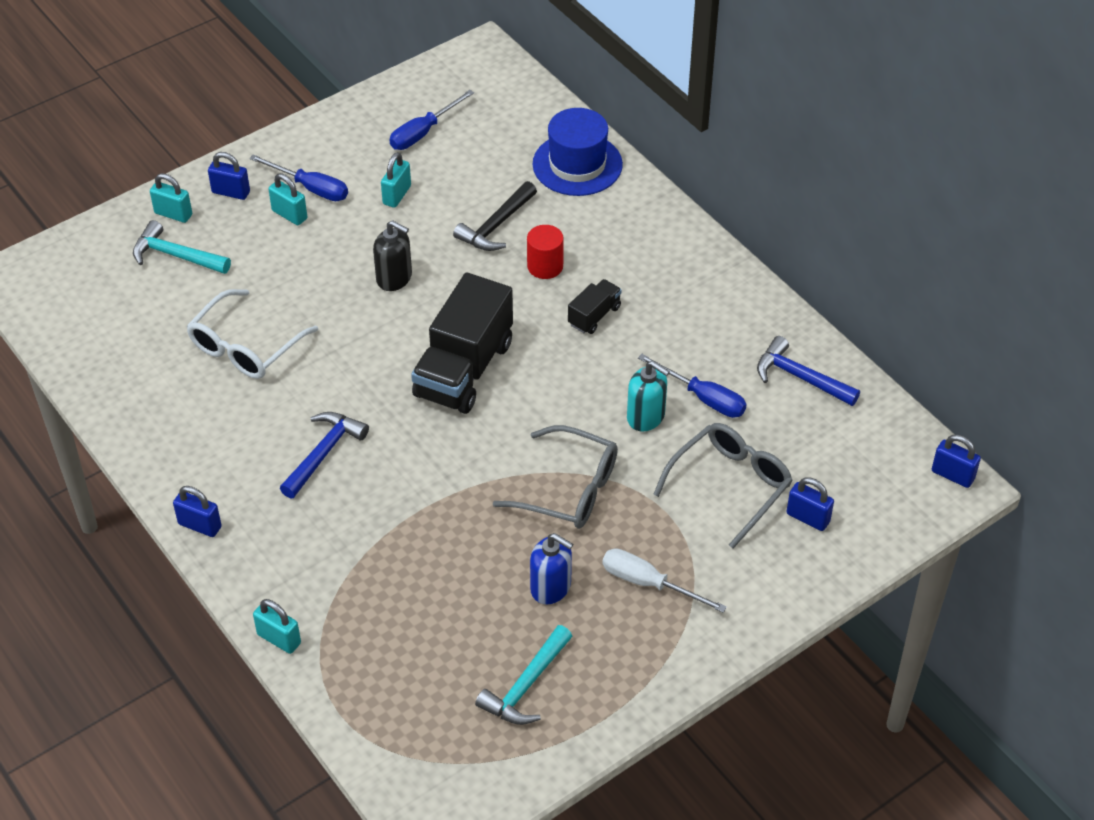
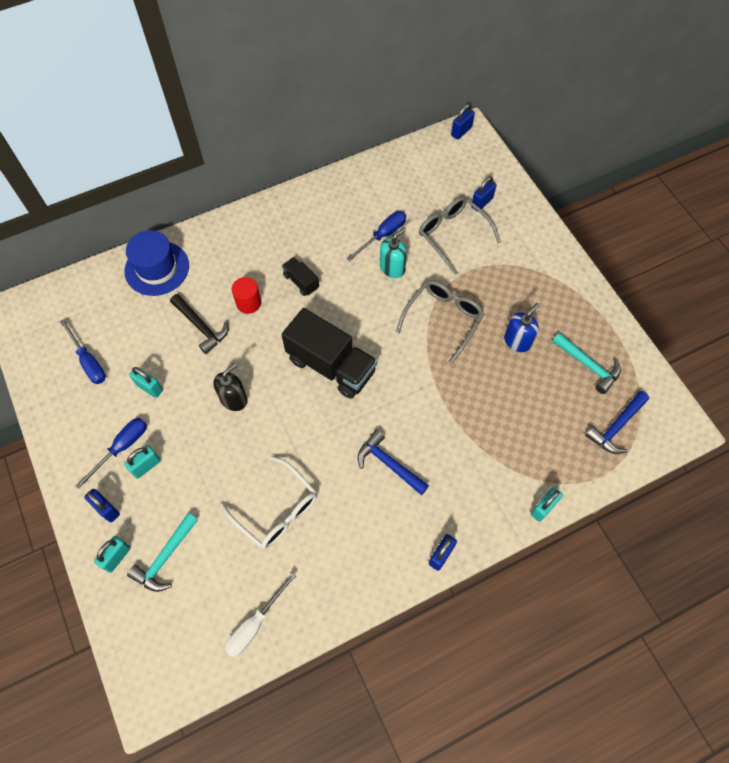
camera: 80 degrees left, 15 degrees up
blue padlock [208,152,250,200] -> blue padlock turned 75 degrees counterclockwise [84,489,120,522]
white screwdriver [602,548,727,613] -> white screwdriver moved to [225,572,297,657]
blue hammer [757,336,860,406] -> blue hammer moved to [585,391,649,454]

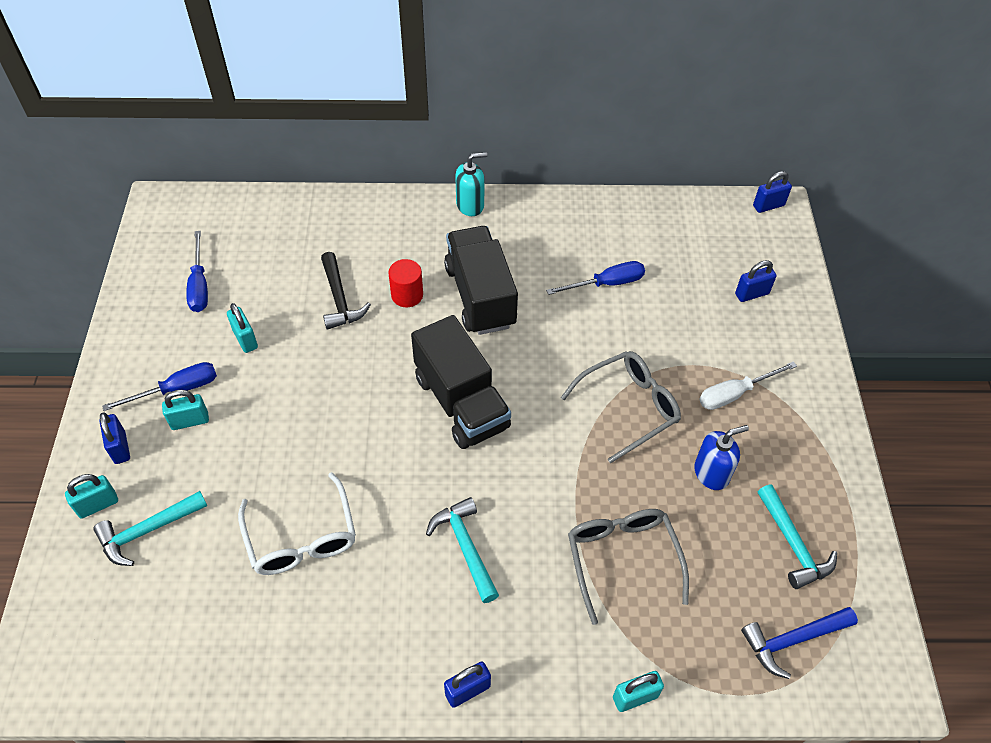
camera: 25 degrees right, 10 degrees down
blue hat [125,230,189,296] -> none
black soap dispenser [213,363,247,411] -> none
white screwdriver [225,572,297,657] -> white screwdriver moved to [699,361,797,410]
black truck [282,257,319,296] -> black truck [444,226,518,335], size x2.12
blue hammer [358,429,429,495] -> turquoise hammer [426,497,499,603]
turquoise soap dispenser [380,228,407,278] -> turquoise soap dispenser moved to [455,152,487,216]
grey glasses [419,196,501,275] -> grey glasses moved to [568,509,689,625]

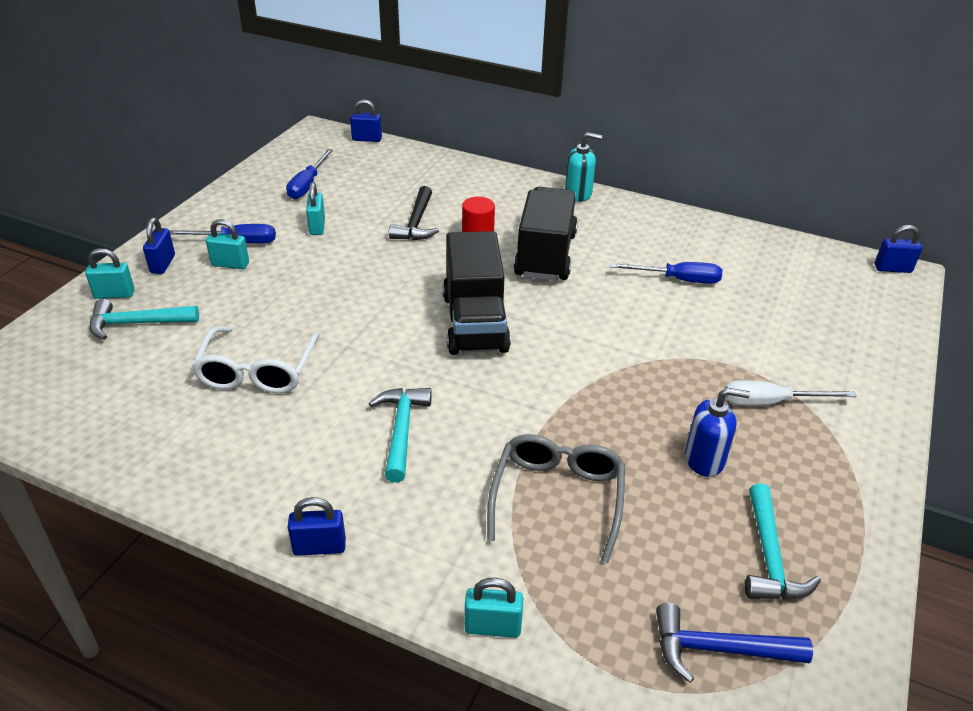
camera: 25 degrees right, 15 degrees down
grey glasses [561,351,681,464] -> none
blue padlock [735,260,777,302] -> blue padlock moved to [350,99,382,142]

